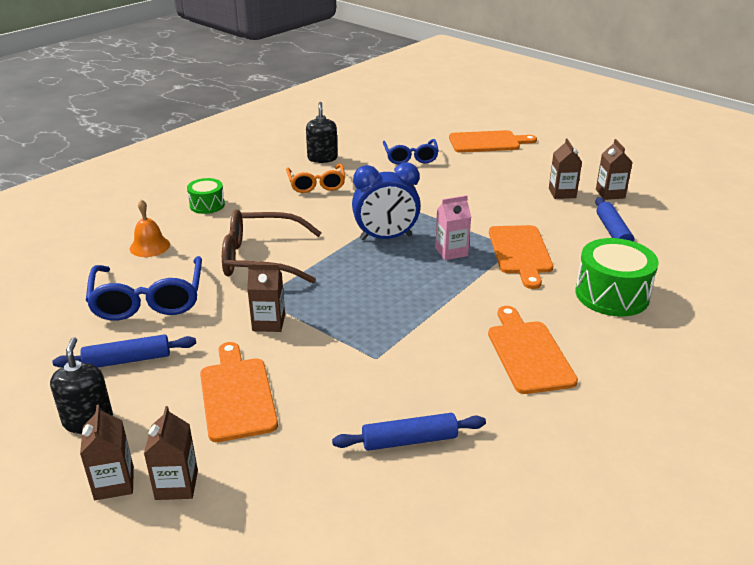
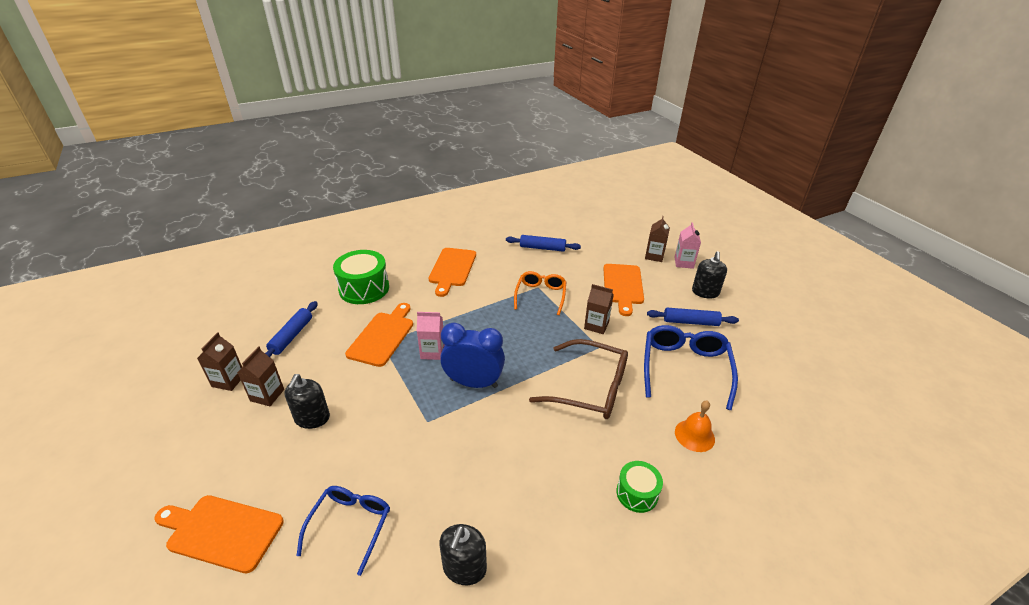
camera: 160 degrees left, 5 degrees up
brown carton [80,405,134,500] -> pink carton [674,222,701,269]
orange glasses [286,163,345,193] -> orange glasses moved to [514,271,566,315]
none -> black soap dispenser [284,374,330,429]

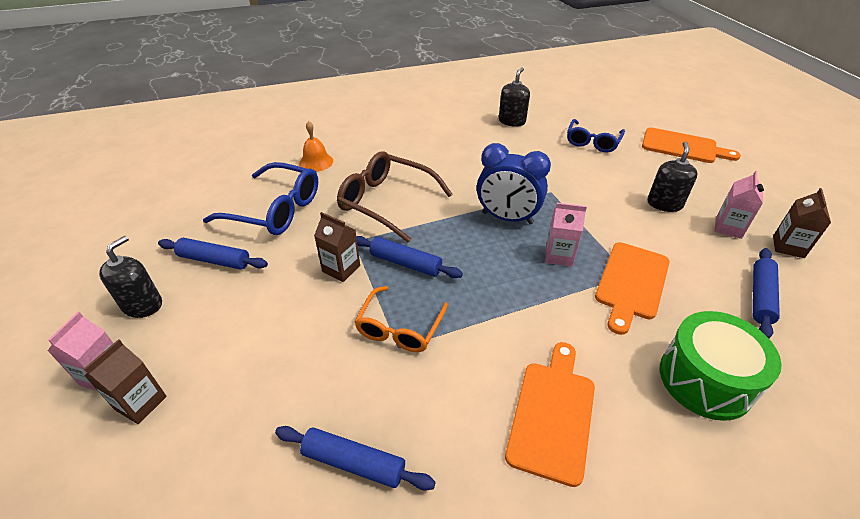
camera: 170 degrees left, 5 degrees up
brown carton [237,346,284,406] -> pink carton [715,170,764,239]
orange cutting board [603,264,644,316] -> none
green drum [616,461,663,513] -> none
blue glasses [644,325,738,410] -> blue glasses turned 90 degrees counterclockwise [203,162,318,235]
none -> blue rolling pin [356,236,463,278]

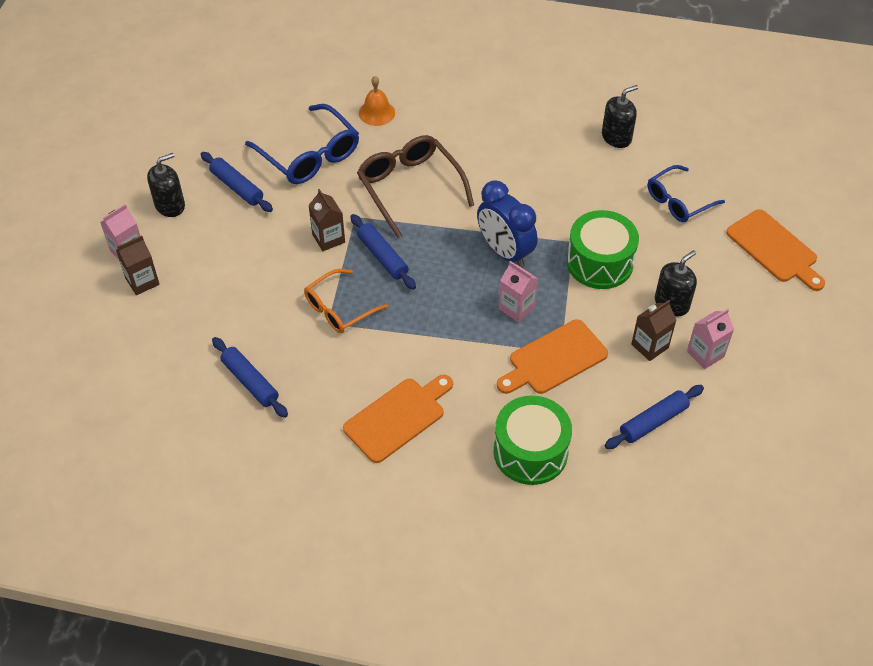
camera: 30 degrees right, 10 degrees up
brown carton [773,188,831,258] -> brown carton moved to [631,300,676,361]
none -> green drum [567,210,639,289]

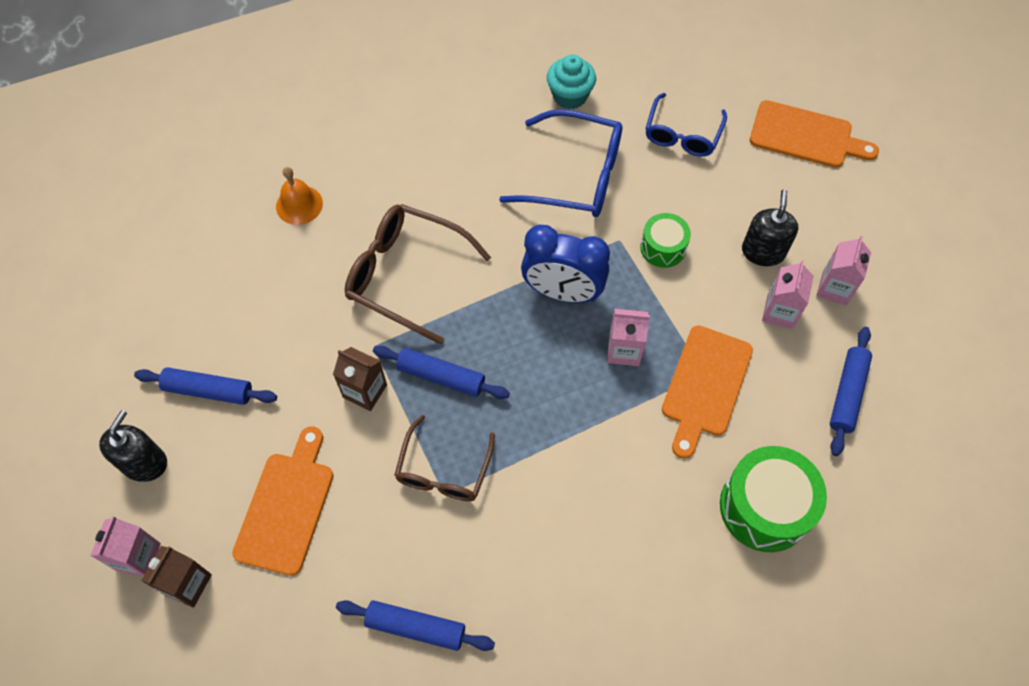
camera: 35 degrees left, 10 degrees up
blue glasses [245,104,359,184] -> blue glasses moved to [499,109,622,217]
orange glasses [304,269,388,333] -> brown glasses [395,415,495,501]
orange cutting board [343,375,453,463] -> orange cutting board moved to [232,426,333,576]
green drum [567,210,639,289] -> green drum [640,213,691,268], size x0.58
black soap dispenser [602,85,638,148] -> turquoise cupcake [547,55,596,109]
brown carton [631,300,676,361] -> pink carton [762,260,814,329]

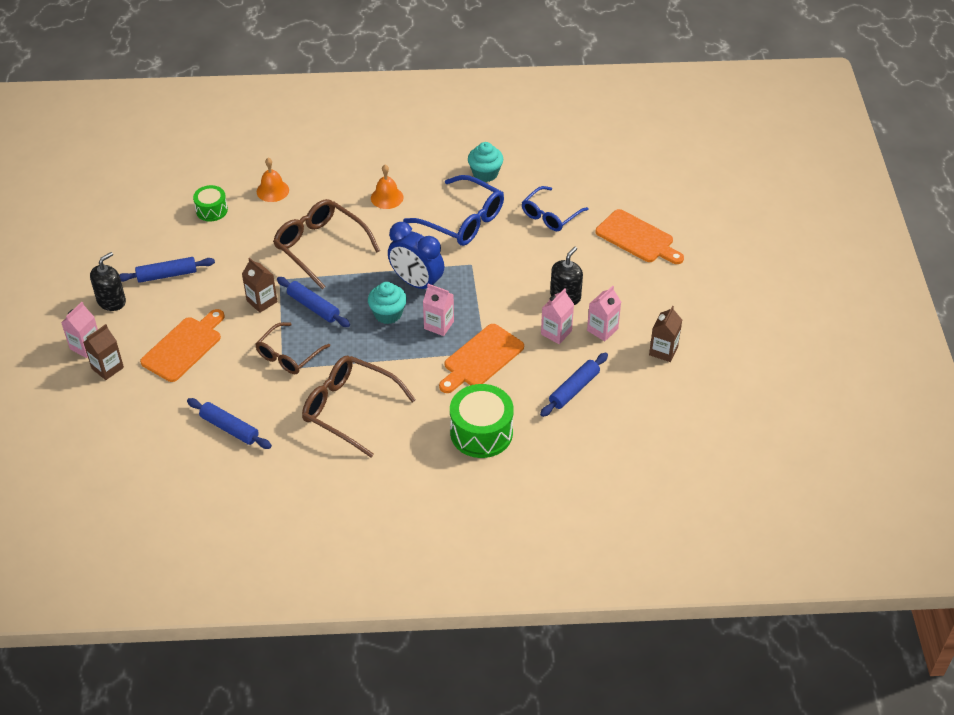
camera: 20 degrees right, 15 degrees down
blue rolling pin [134,367,277,405] -> blue rolling pin turned 45 degrees counterclockwise [119,257,215,283]
green drum [640,213,691,268] -> green drum moved to [193,185,228,221]
none -> brown glasses [302,356,416,457]
none -> turquoise cupcake [368,282,407,324]
none -> orange bell [371,165,403,209]
none -> brown carton [649,306,682,362]

